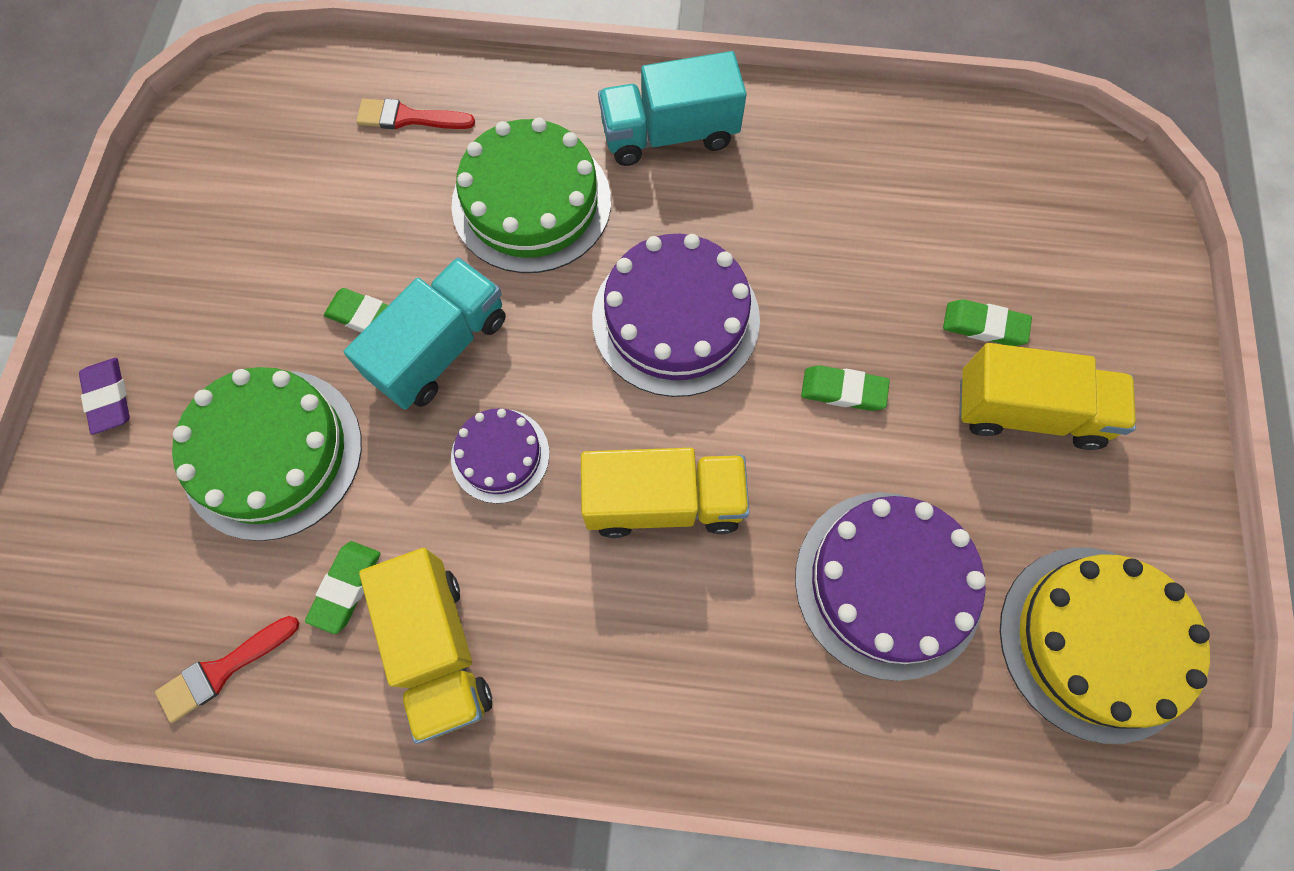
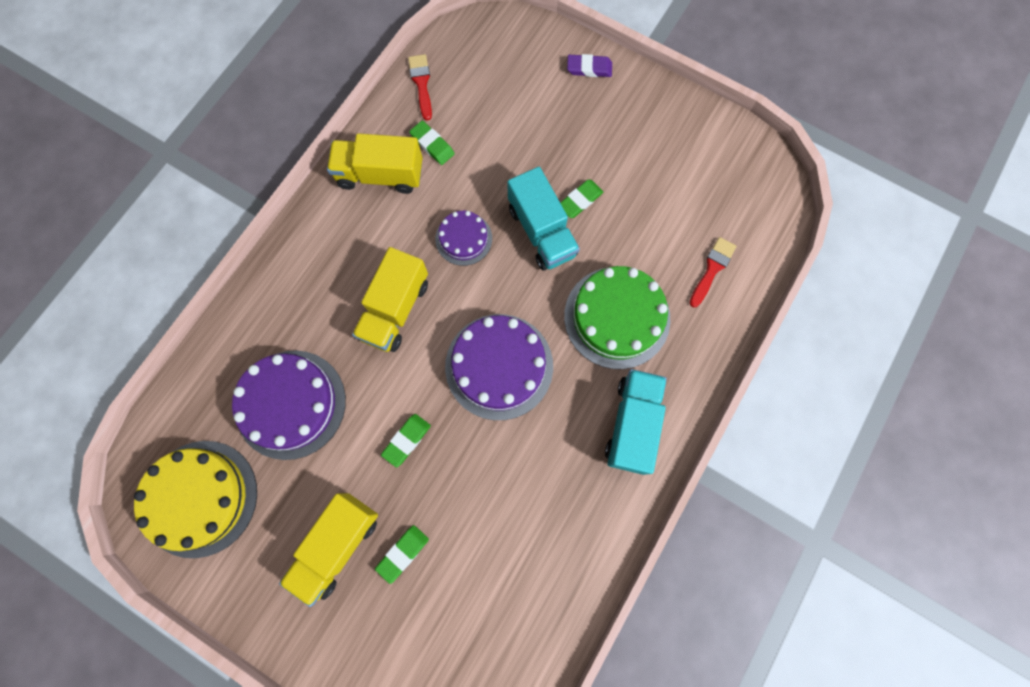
camera: 115 degrees right, 5 degrees up
green cake [172,367,362,541] -> none

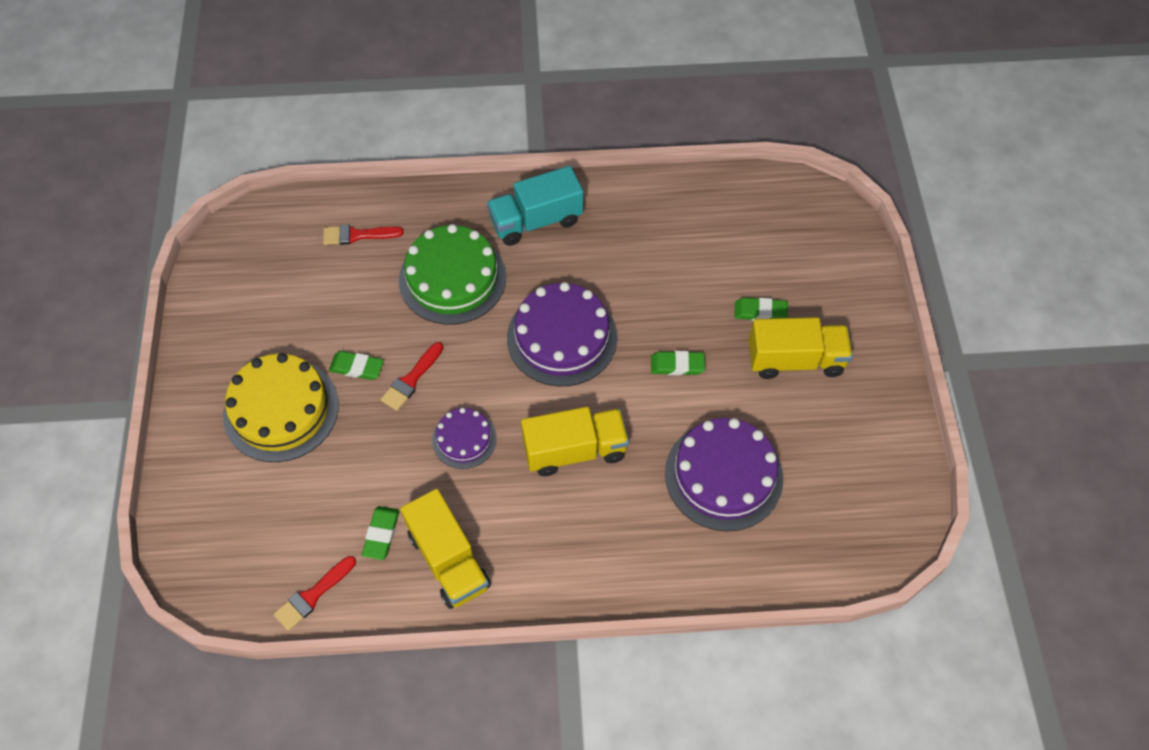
camera: 125 degrees left, 15 degrees down
yellow cake [134,441,257,558] -> yellow cake moved to [223,353,339,462]
turquoise truck [507,167,580,271] -> red brush [380,342,443,411]
purple eraser [567,54,612,77] -> none

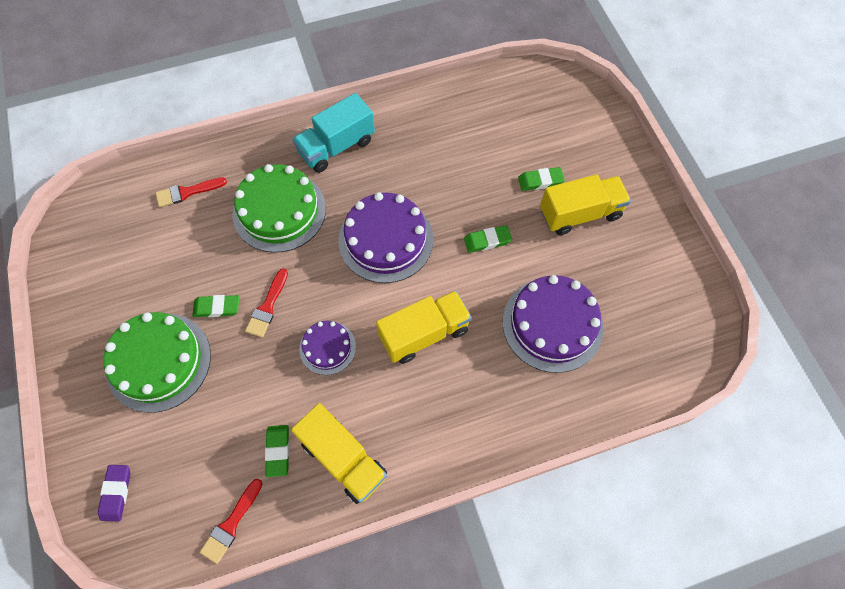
camera: 15 degrees left, 5 degrees up
yellow cake [223,353,339,462] -> green cake [103,312,211,413]
none -> purple eraser [98,465,131,521]

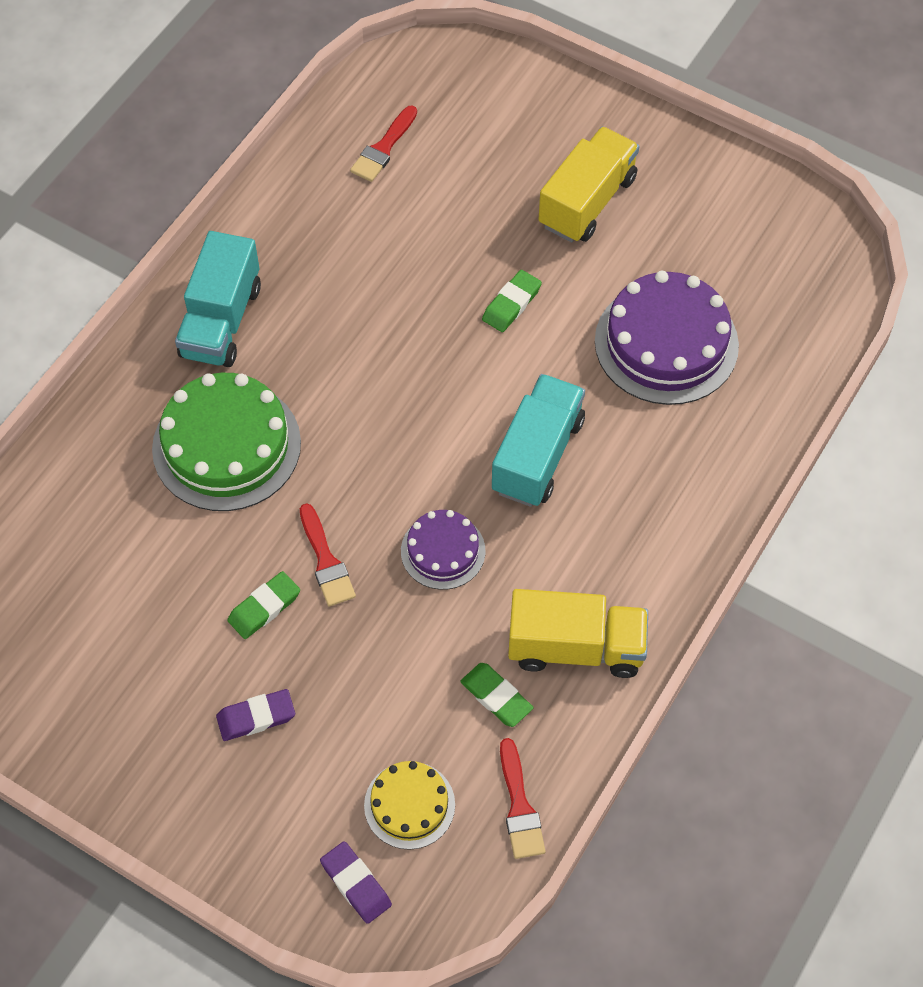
camera: 40 degrees left, 5 degrees down
green cake [103,312,211,413] -> purple eraser [216,689,295,741]
red brush [156,177,227,207] -> red brush moved to [350,106,417,182]
purple cake [338,192,434,283] -> none
yellow truck [376,290,472,364] -> turquoise truck [492,374,585,507]
green eraser [518,167,565,191] -> none
none -> yellow cake [364,761,455,850]

